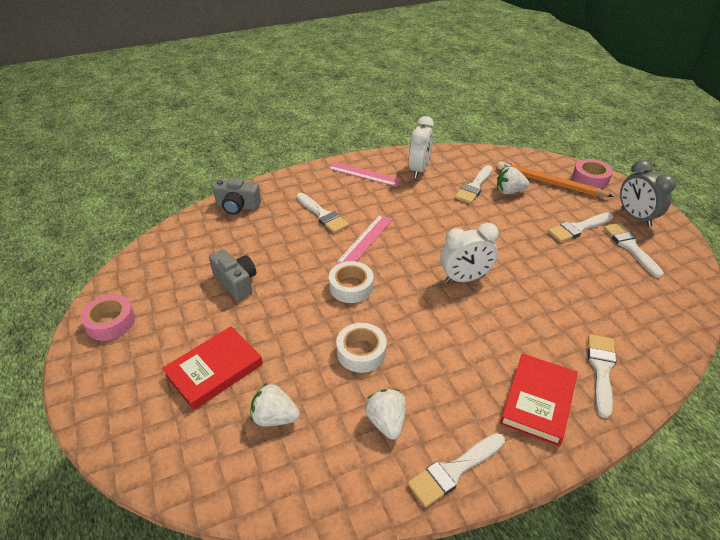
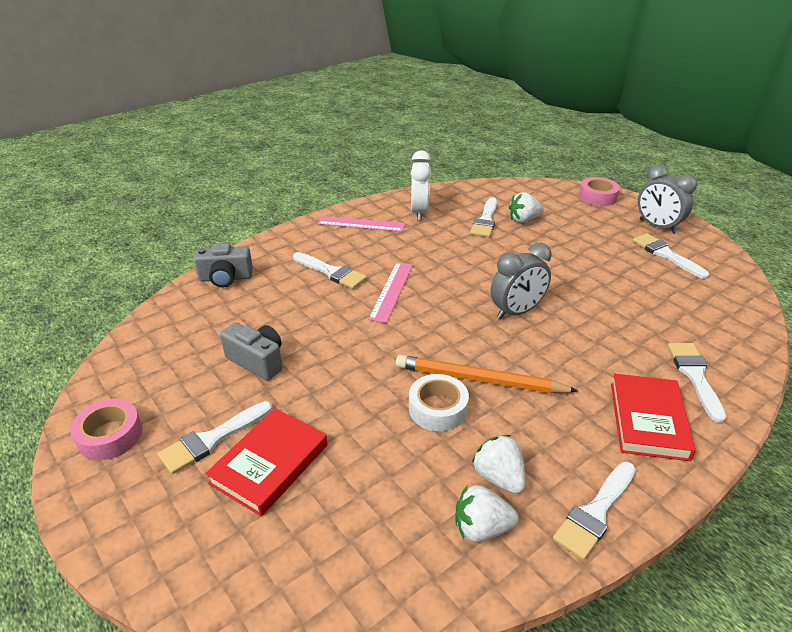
camera: 15 degrees left, 5 degrees down
white strawberry [250,383,300,426] -> white strawberry moved to [455,485,519,542]
white tape [329,261,373,303] -> none
white clock [440,223,499,283] -> grey clock [491,243,552,319]
orange pencil [497,161,614,197] -> orange pencil moved to [396,355,578,393]
white brush [548,212,613,242] -> white brush moved to [158,401,272,474]

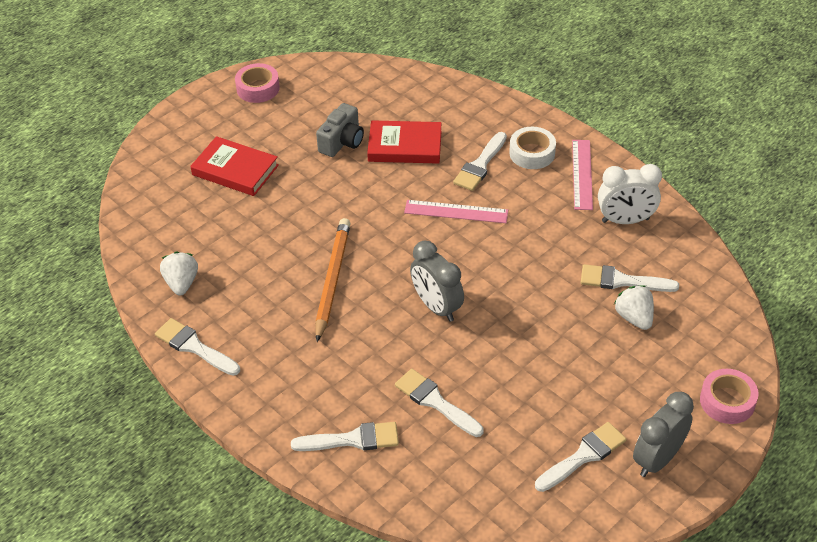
camera: 85 degrees right, 10 degrees up
white brush [158,401,272,474] -> white brush moved to [395,369,484,437]
grey camera [194,243,253,287] -> none
white tape [409,374,469,431] -> white tape moved to [509,127,556,169]
white strawberry [472,435,526,494] -> none
red book [611,374,696,461] -> red book moved to [367,120,442,164]

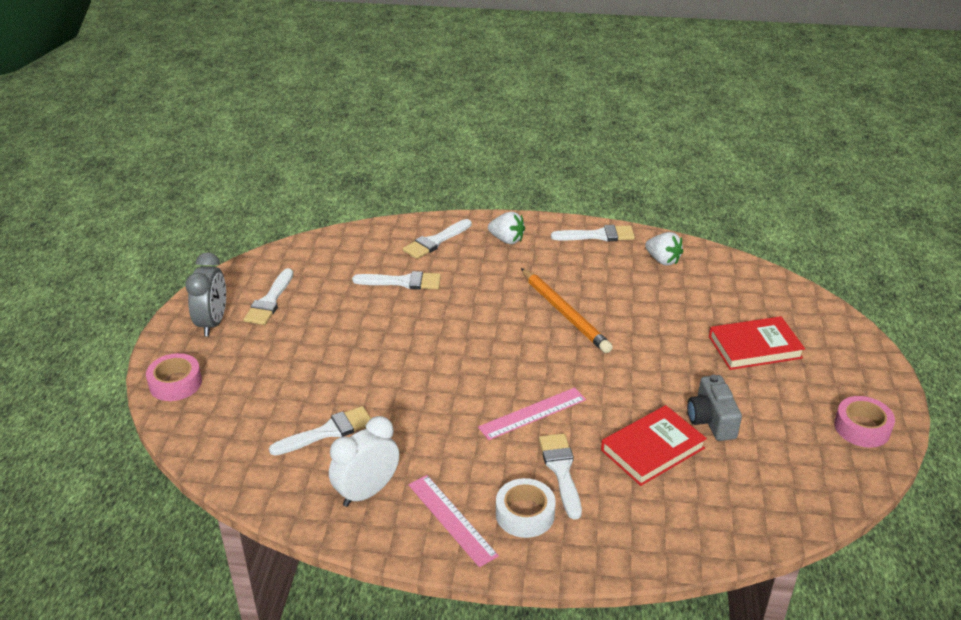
camera: 140 degrees right, 10 degrees down
grey clock [410,241,464,322] -> none
white strawberry [614,285,654,330] -> white strawberry moved to [488,212,525,244]

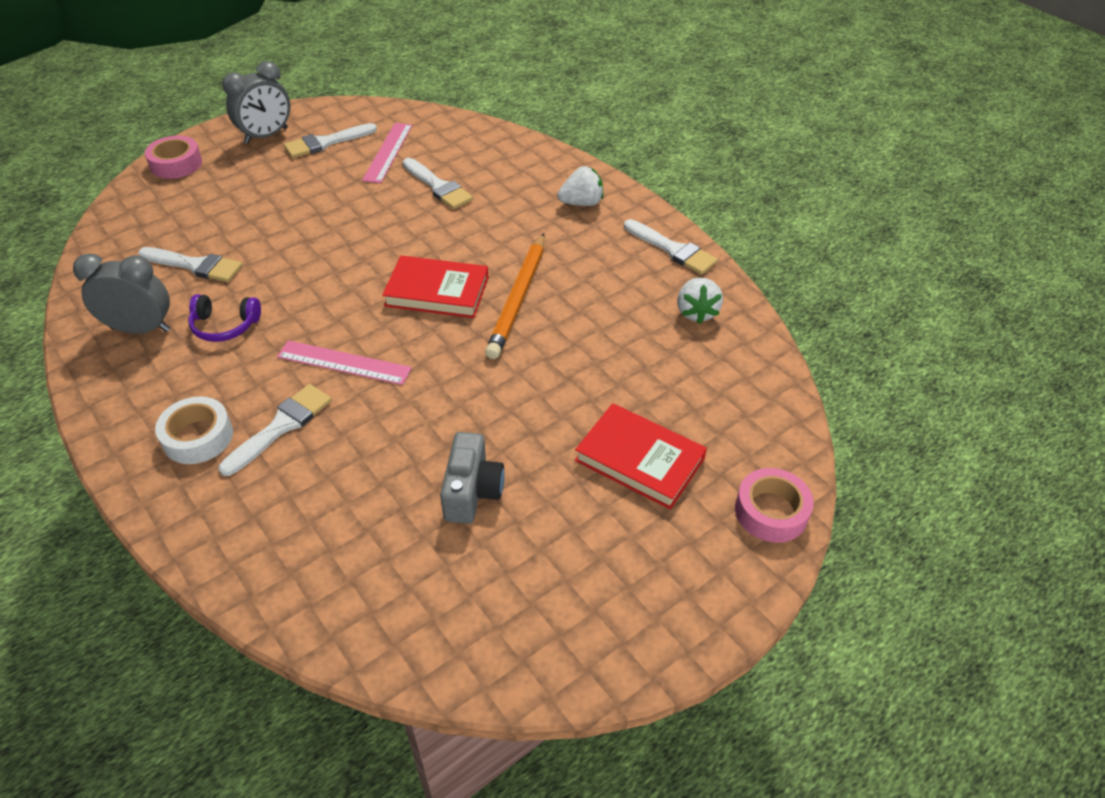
camera: 45 degrees right, 10 degrees up
white clock [329,416,399,507] -> grey clock [73,253,170,334]
white brush [403,219,472,259] -> none
pink ruler [408,475,499,567] -> pink ruler moved to [362,123,412,183]
white strawberry [488,212,525,244] -> white strawberry turned 90 degrees counterclockwise [557,166,603,206]
red book [601,405,707,486] -> red book moved to [382,255,489,318]
grey camera [687,375,742,441] -> grey camera turned 150 degrees clockwise [440,432,505,524]
pink tape [834,396,895,448] -> pink tape moved to [735,468,814,543]
none -> purple headphones [188,294,261,342]

